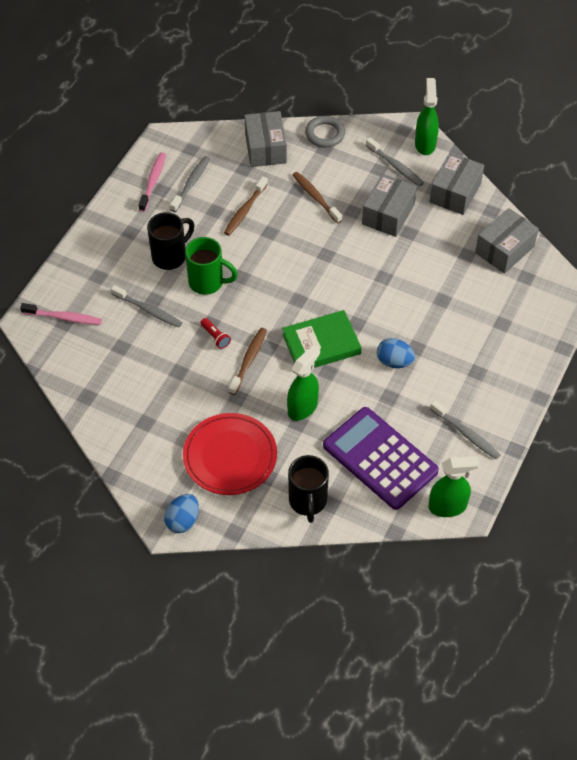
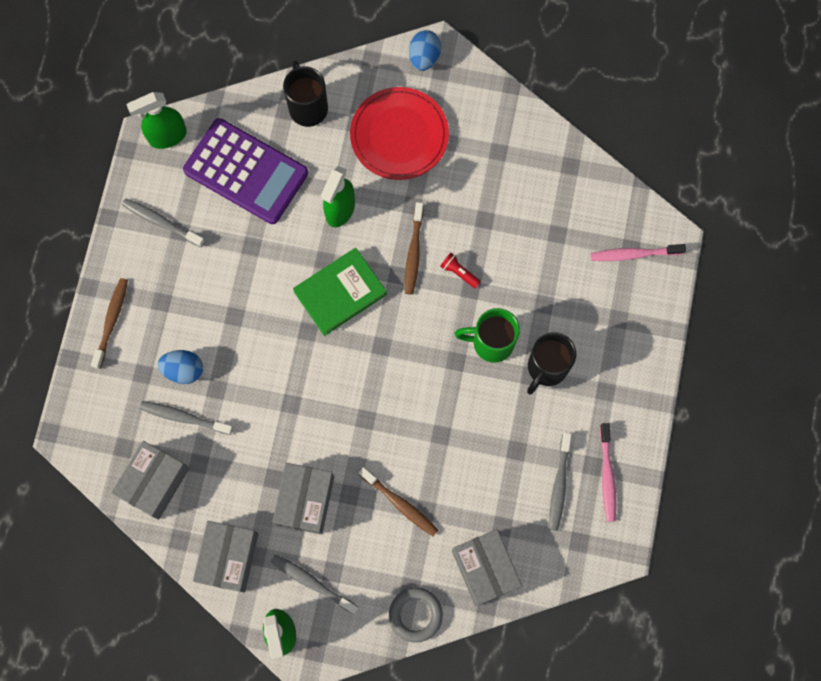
camera: 165 degrees right, 20 degrees up
grey toothbrush [111,285,182,328] -> grey toothbrush moved to [140,401,233,435]
brown toothbrush [224,176,268,236] -> brown toothbrush moved to [91,278,128,369]
blue egg [377,338,415,368] -> blue egg moved to [158,350,203,384]

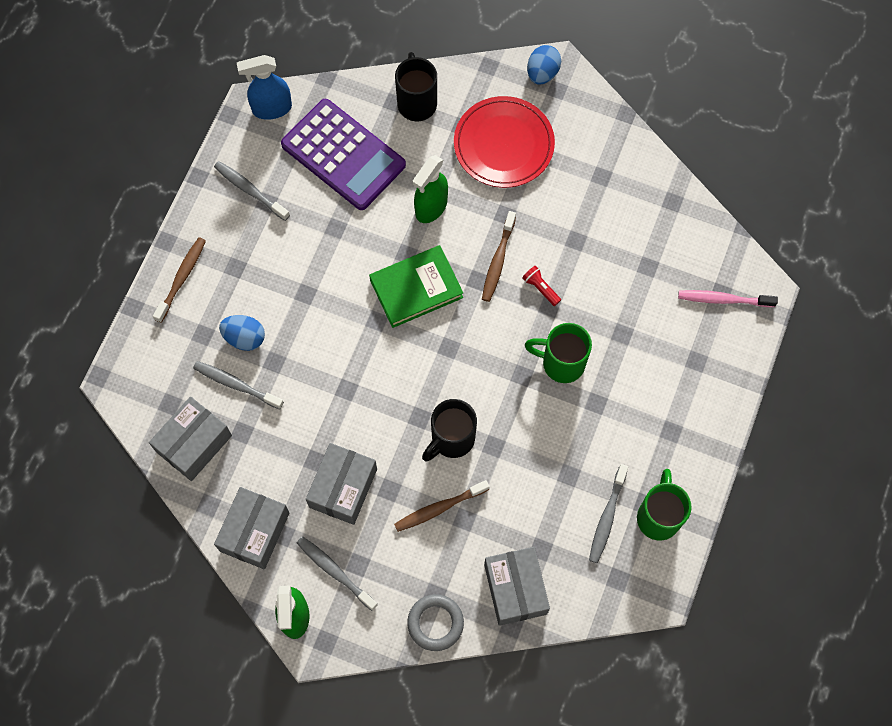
camera: 10 degrees right, 5 degrees down
green spray bottle [126,92,187,149] -> blue spray bottle [237,55,292,120]
brown toothbrush [358,467,438,536] -> brown toothbrush turned 105 degrees clockwise [394,480,490,532]
black mug [527,332,576,395] -> black mug moved to [422,399,477,461]
pink toothbrush [600,423,616,522] -> green mug [637,469,692,540]

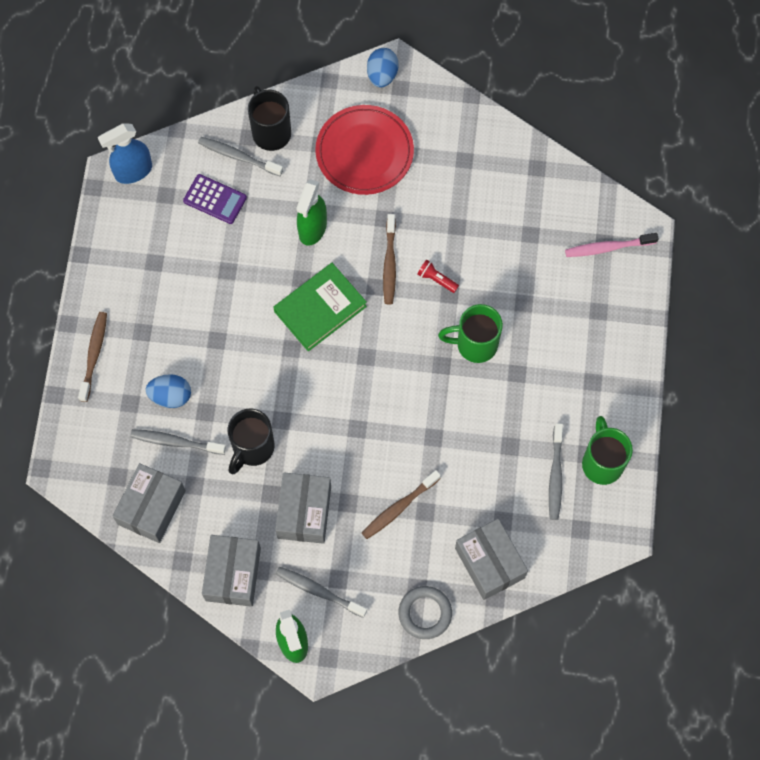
camera: 15 degrees left, 0 degrees up
grey toothbrush [214,161,290,221] -> grey toothbrush moved to [198,137,283,176]
purple calculator [281,99,406,210] -> purple calculator [183,174,247,224], size x0.51
black mug [422,399,477,461] -> black mug moved to [228,409,275,474]

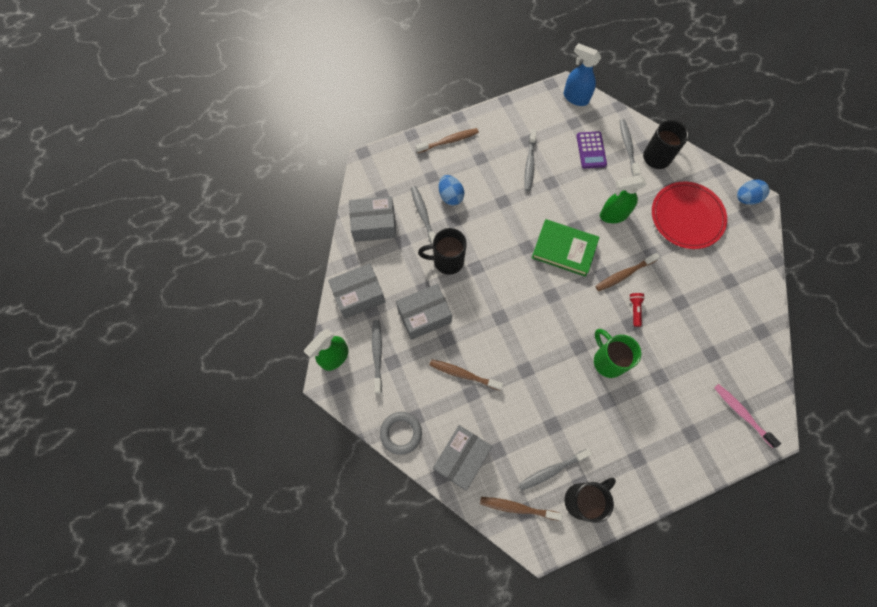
camera: 60 degrees right, 0 degrees up
green mug [582,416,633,485] -> black mug [565,478,616,523]
none -> brown toothbrush [480,497,562,521]
none -> grey toothbrush [524,129,537,191]

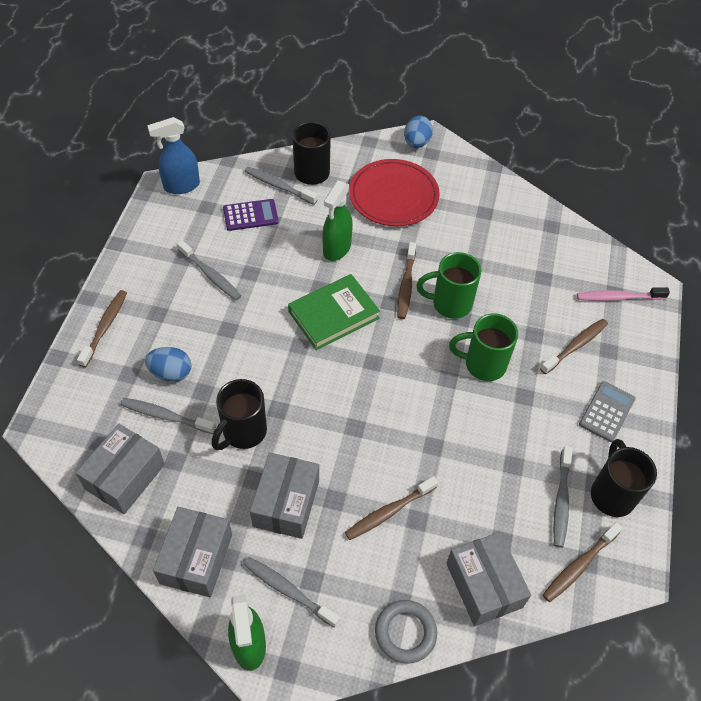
camera: 55 degrees left, 15 degrees down
purple calculator [576,131,607,168] -> purple calculator turned 45 degrees counterclockwise [223,199,279,231]
red flashlight [629,293,645,327] -> green mug [416,252,481,319]
none -> brown toothbrush [540,319,608,374]
none -> grey calculator [579,381,635,442]

